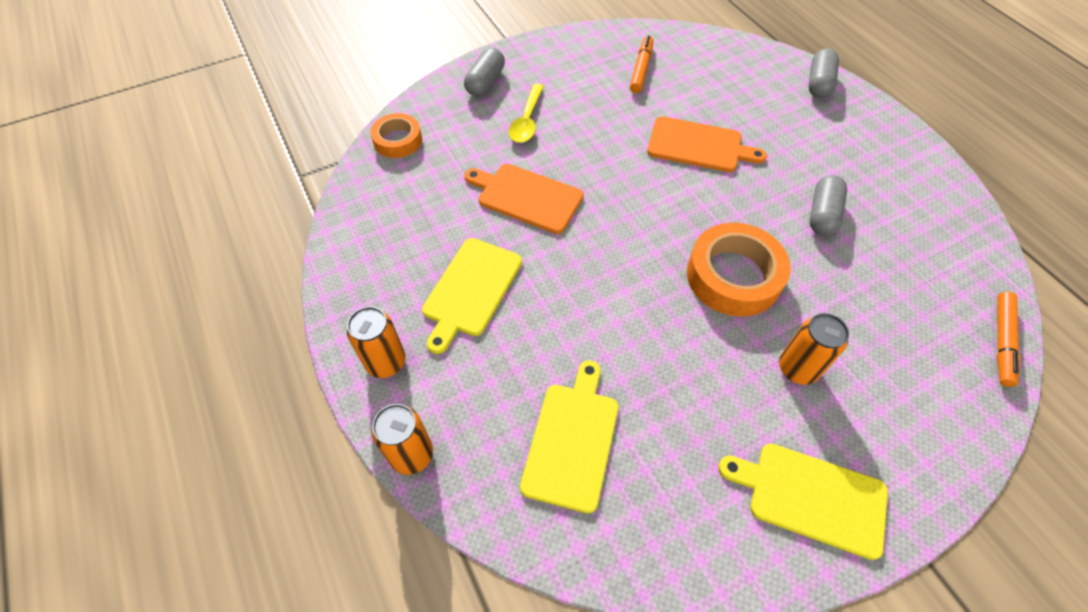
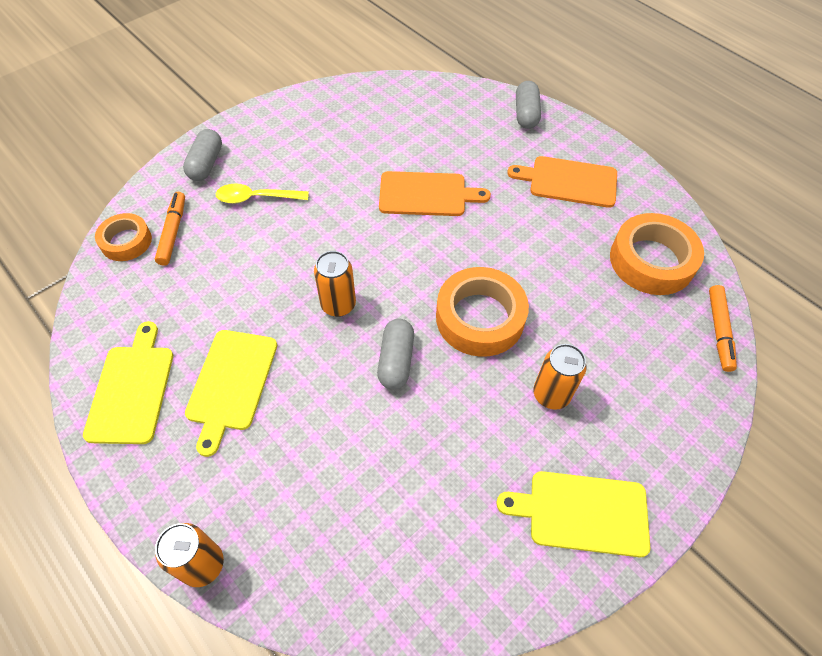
camera: 15 degrees left, 0 degrees up
orange can [347,306,406,378] -> orange can moved to [314,251,356,317]
orange cutting board [464,164,584,234] -> orange cutting board moved to [507,156,617,208]
yellow spoon [508,84,544,143] -> yellow spoon turned 90 degrees clockwise [216,183,309,204]
yellow cutting board [520,360,619,514] -> yellow cutting board moved to [83,321,173,444]
orange marker [630,35,653,93] -> orange marker moved to [155,192,185,266]
grey capsule [810,175,847,236] -> grey capsule moved to [377,319,414,389]
none -> orange tape [610,213,704,295]

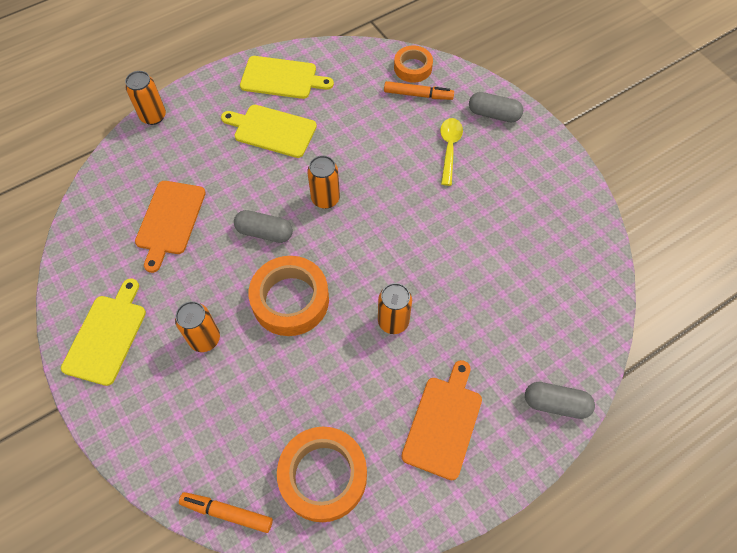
camera: 100 degrees right, 5 degrees up
orange cutting board [379,171,491,216] -> orange cutting board moved to [135,181,206,273]
none -> orange can [378,283,412,334]

